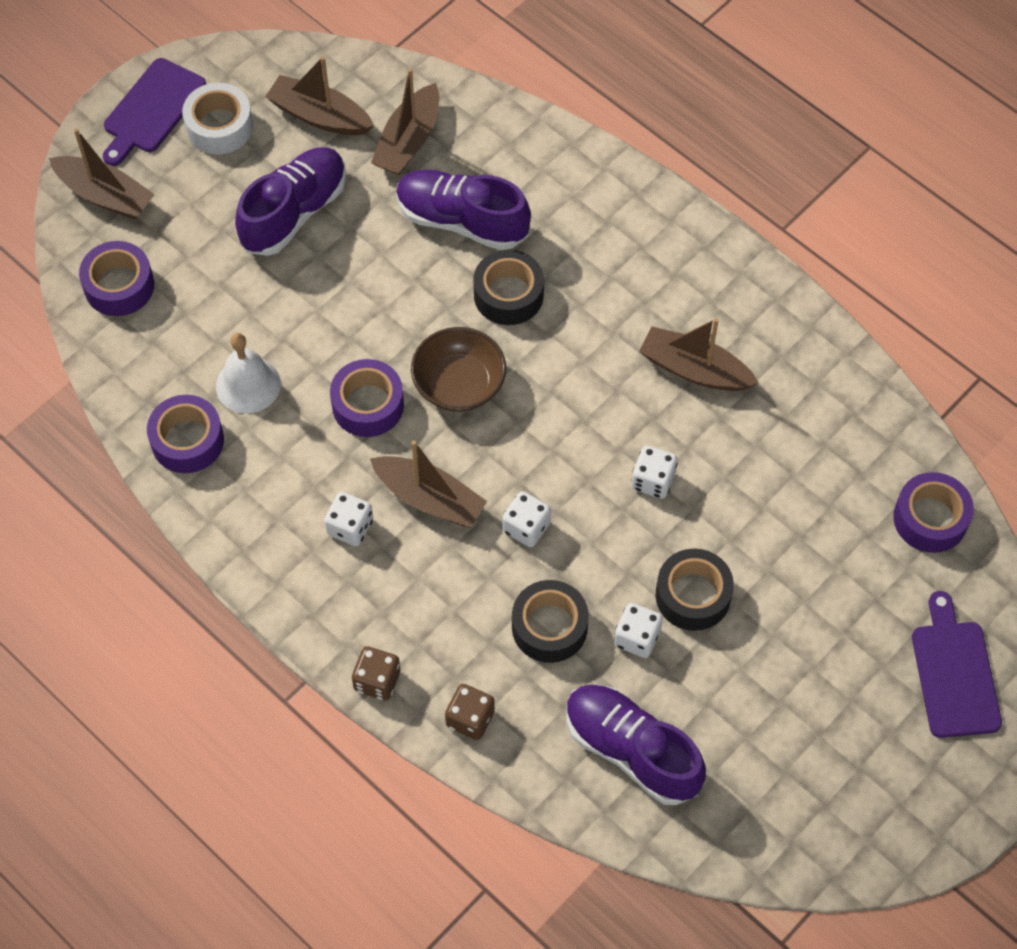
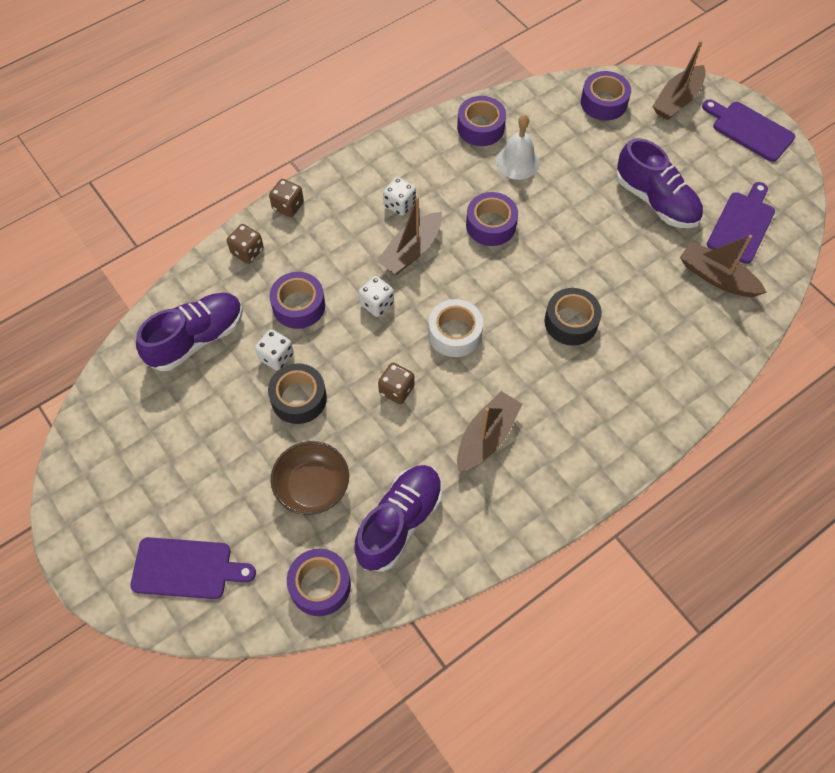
camera: 100 degrees right, 0 degrees up
white tape [182,83,253,154] -> white tape moved to [428,299,483,357]
brown boat [265,56,374,135] -> purple cutting board [707,182,775,264]
purple shoe [396,170,531,250] -> purple shoe moved to [354,465,443,572]
brown bowl [411,327,506,412] -> brown bowl moved to [271,441,349,515]
black tape [512,580,589,663] -> purple tape [269,272,325,329]
white dice [631,446,678,499] -> brown dice [378,362,415,404]

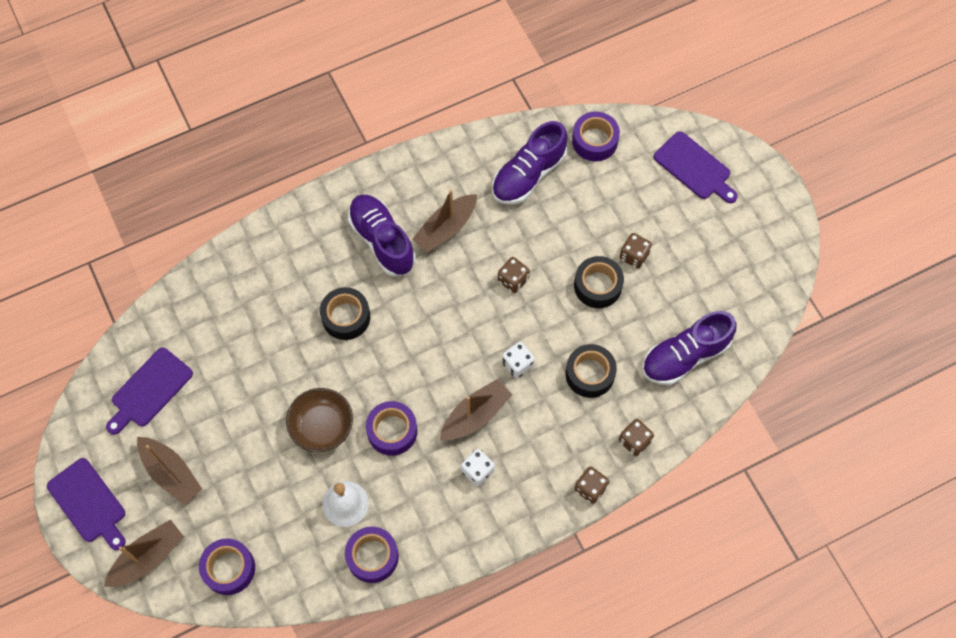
camera: 170 degrees left, 5 degrees up
purple cutting board [130,537,256,599] -> purple cutting board turned 150 degrees counterclockwise [654,131,738,203]
white dice [255,329,294,371] -> none
purple tape [269,272,325,329] -> black tape [566,344,617,398]
brown bowl [271,441,349,515] -> brown bowl moved to [286,388,353,452]
white tape [428,299,483,357] -> none
purple shoe [616,138,703,228] -> purple shoe moved to [348,194,416,276]
brown boat [680,235,767,297] -> brown boat moved to [137,437,202,505]
none -> brown dice [619,233,652,269]

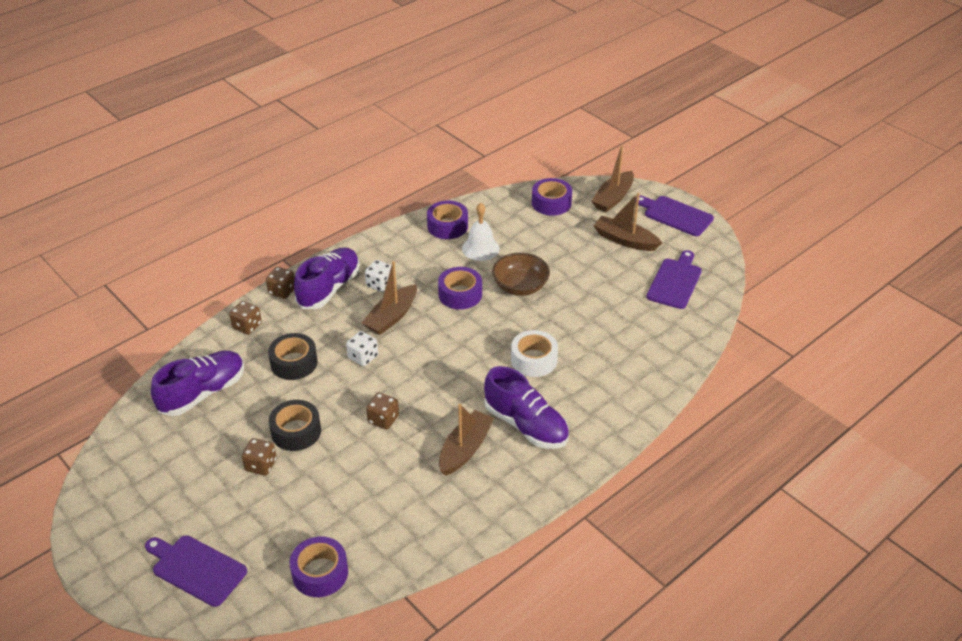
camera: 165 degrees right, 25 degrees down
black tape [320,287,370,340] -> white tape [511,330,558,377]
purple shoe [492,121,568,204] -> purple shoe moved to [294,247,360,309]

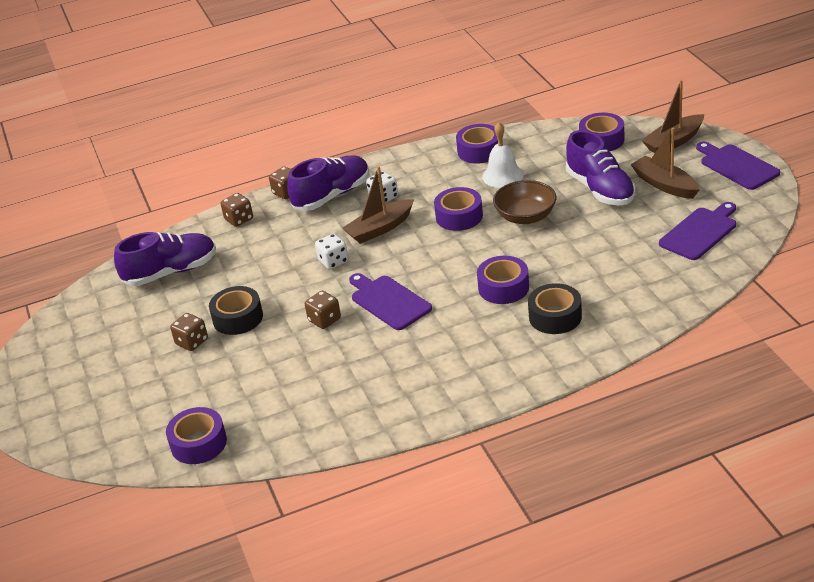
camera: 25 degrees right, 5 degrees down
purple cutting board [145,535,247,607] -> purple cutting board moved to [349,273,432,330]
black tape [268,333,318,380] -> black tape moved to [528,283,582,334]
brown boat [439,404,494,476] -> none
purple shoe [484,366,569,449] -> purple shoe moved to [566,130,635,205]
white tape [511,330,558,377] -> purple tape [477,256,529,304]

